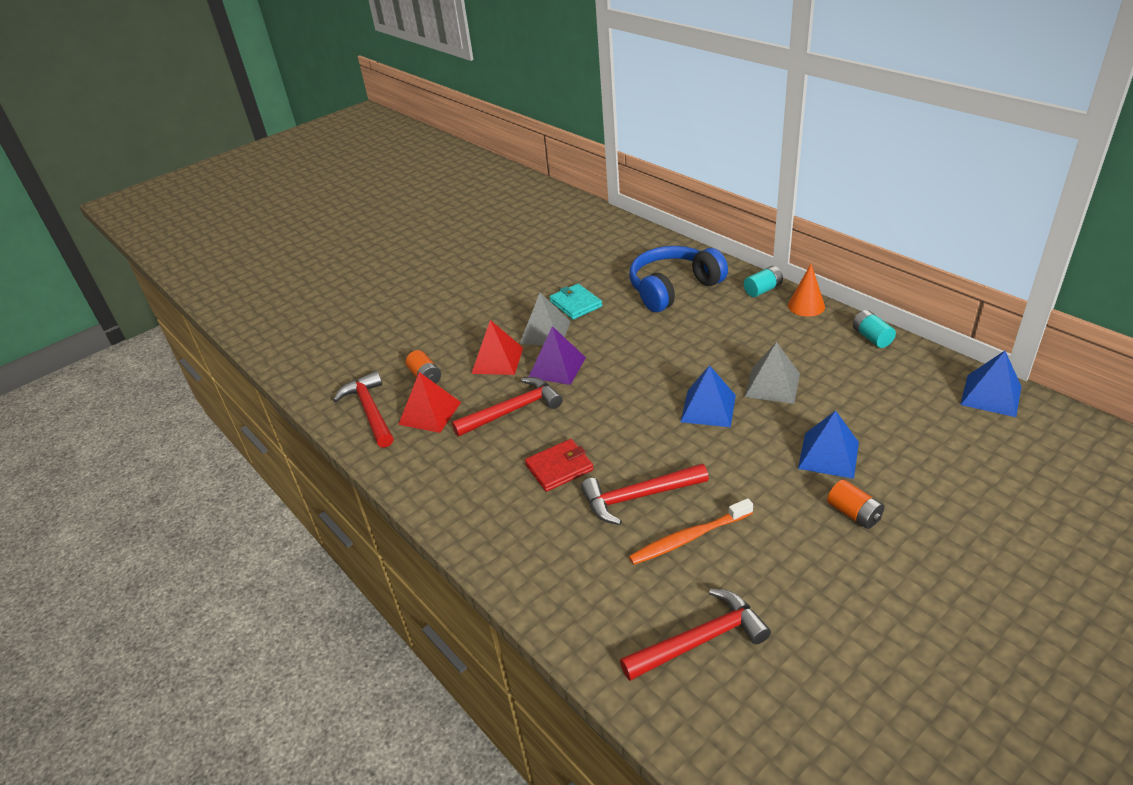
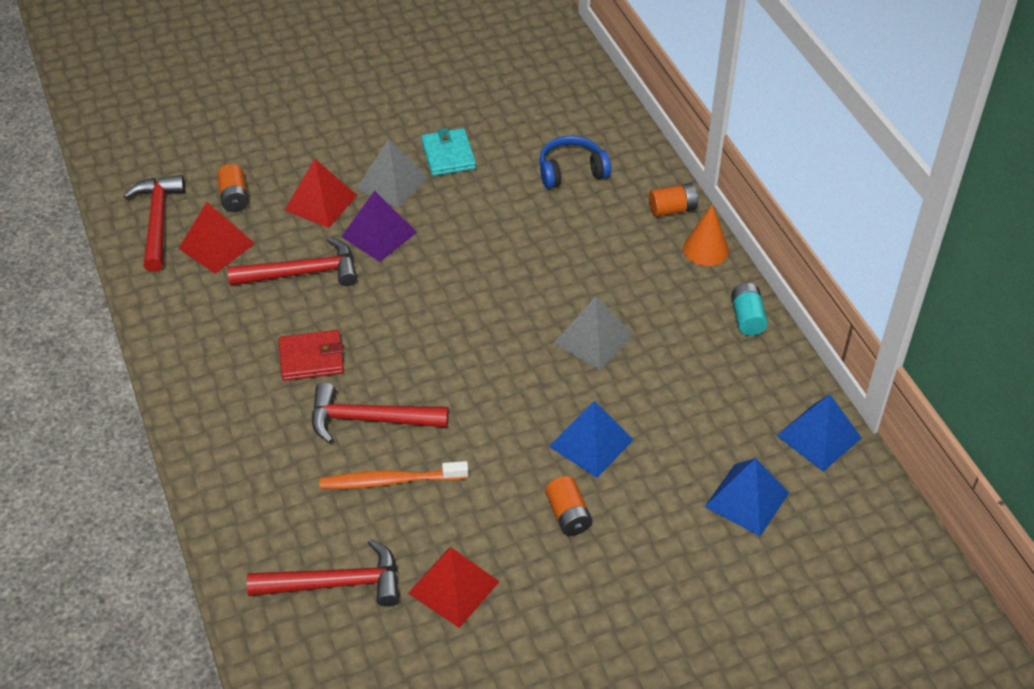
camera: 15 degrees right, 10 degrees up
blue headphones [630,246,728,312] -> blue headphones [539,136,611,189], size x0.60
blue pyramid [681,365,736,427] -> blue pyramid moved to [705,458,789,536]
turquoise battery [744,266,783,297] -> orange battery [649,183,698,217]
none -> red pyramid [408,547,499,628]

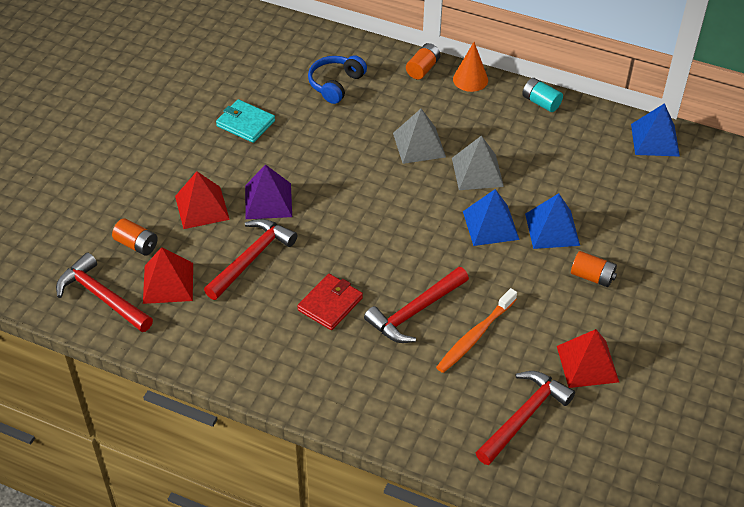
camera: 45 degrees left, 0 degrees up
grey pyramid [356,139,429,208] -> grey pyramid moved to [393,109,446,164]
blue pyramid [705,458,789,536] -> blue pyramid moved to [463,189,520,246]

